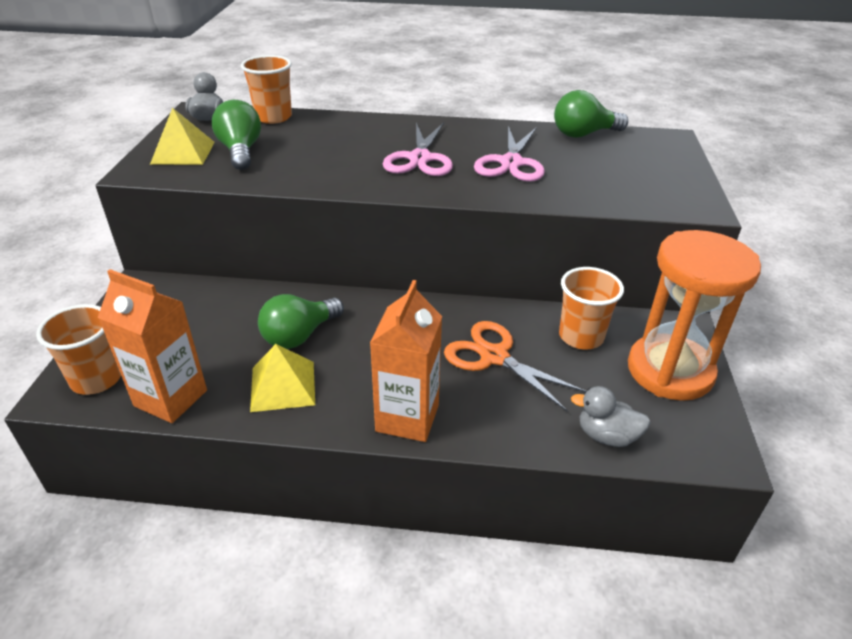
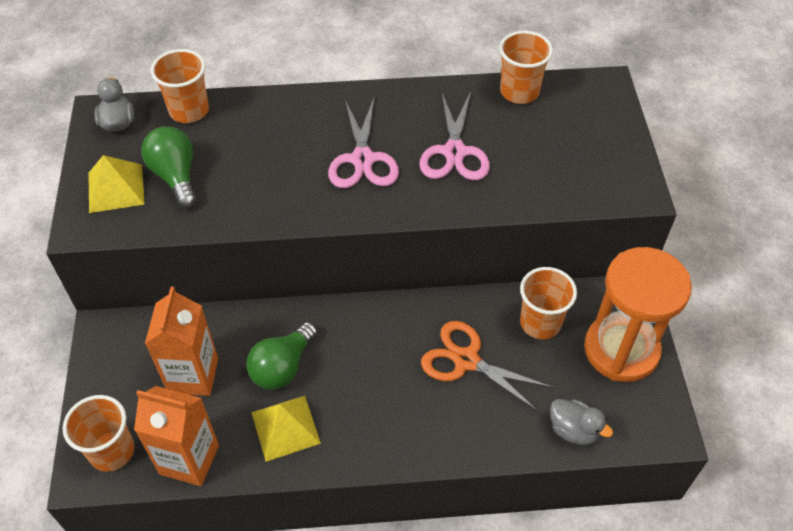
camera: 10 degrees left, 15 degrees up
orange carton [370,280,442,442] -> orange carton moved to [145,287,218,396]
green light bulb [554,90,628,138] -> orange cup [499,31,553,104]
grey duck [571,386,651,447] -> grey duck turned 150 degrees counterclockwise [550,399,613,445]

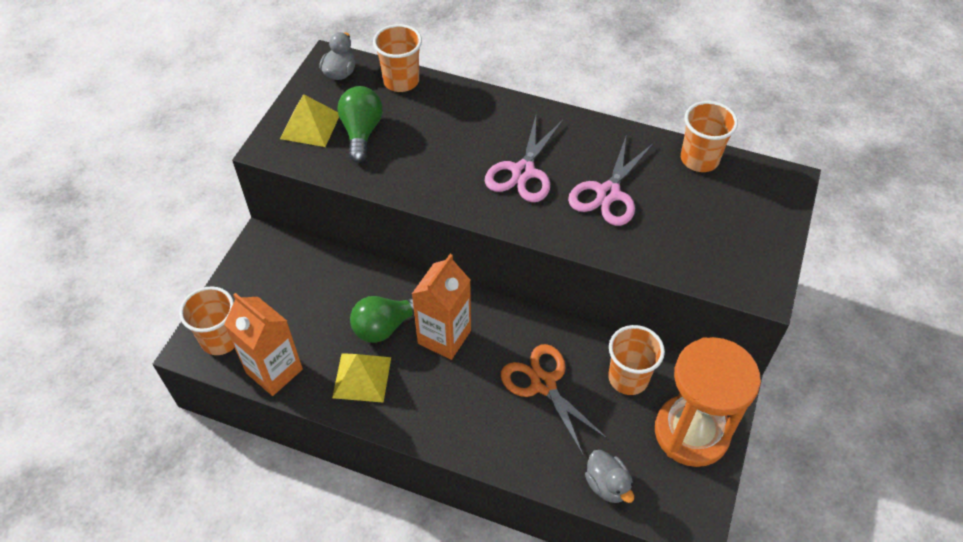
camera: 25 degrees right, 0 degrees up
orange carton [145,287,218,396] -> orange carton moved to [412,254,471,360]

